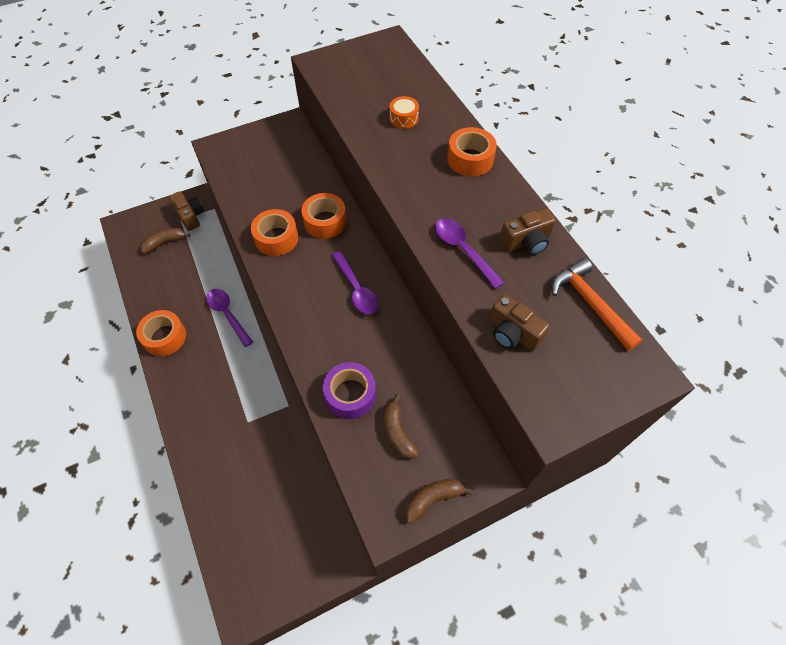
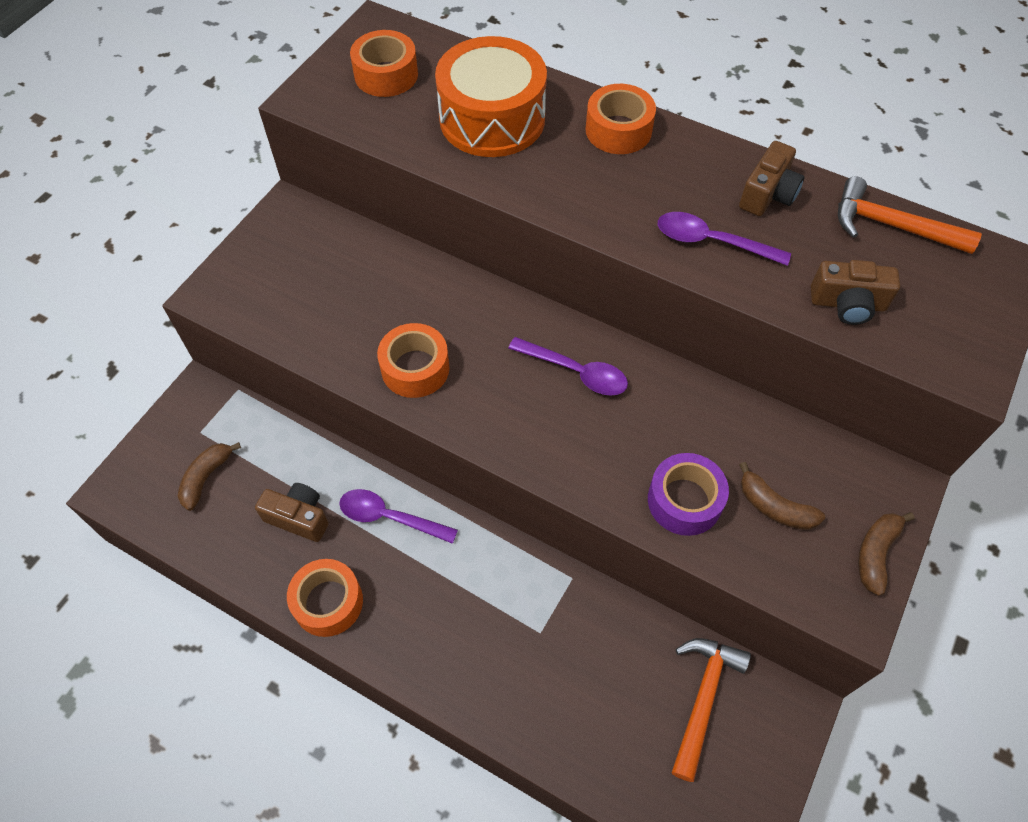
camera: 35 degrees left, 0 degrees up
brown camera [169,191,204,231] -> brown camera moved to [255,483,329,542]
orange tape [301,193,347,239] -> orange tape moved to [350,30,418,97]
orange drum [390,96,419,129] -> orange drum [435,36,547,157], size x2.43
none -> orange hammer [672,638,751,782]

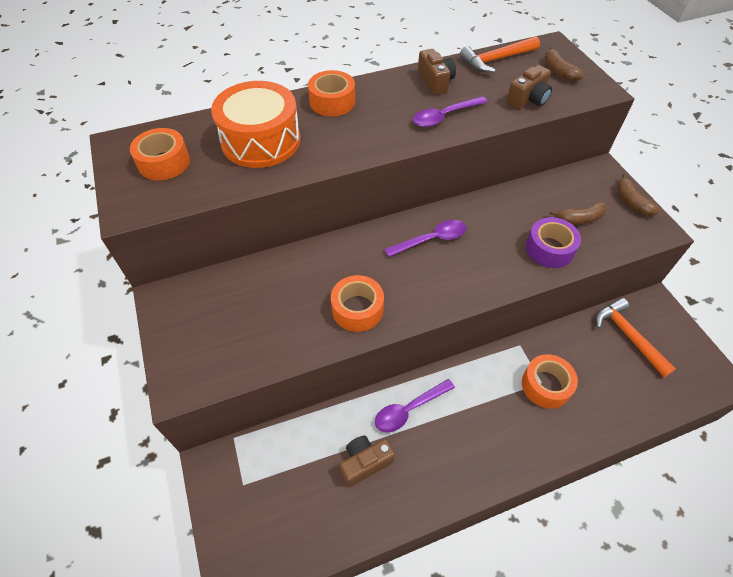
camera: 50 degrees left, 5 degrees down
brown banana [178,442,241,511] -> brown banana moved to [544,46,584,82]
orange tape [287,559,363,637] -> orange tape moved to [522,354,578,409]

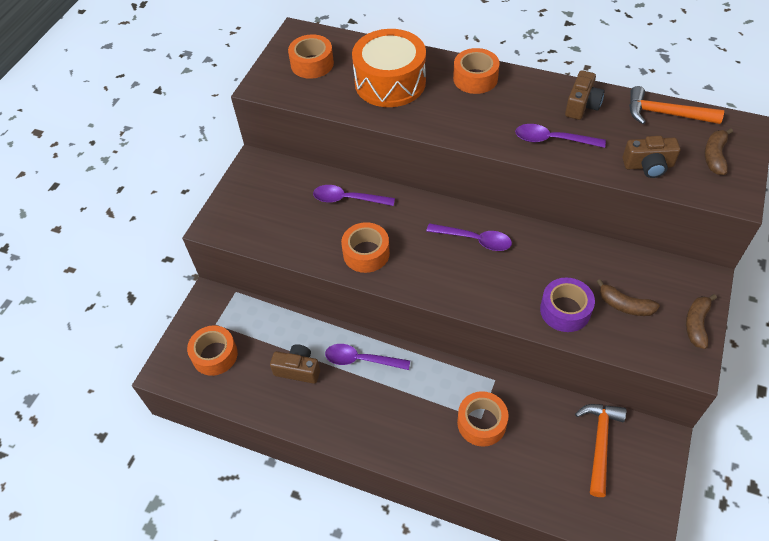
camera: 45 degrees right, 0 degrees up
none -> orange tape [187,325,238,376]
none -> purple spoon [313,185,395,206]

